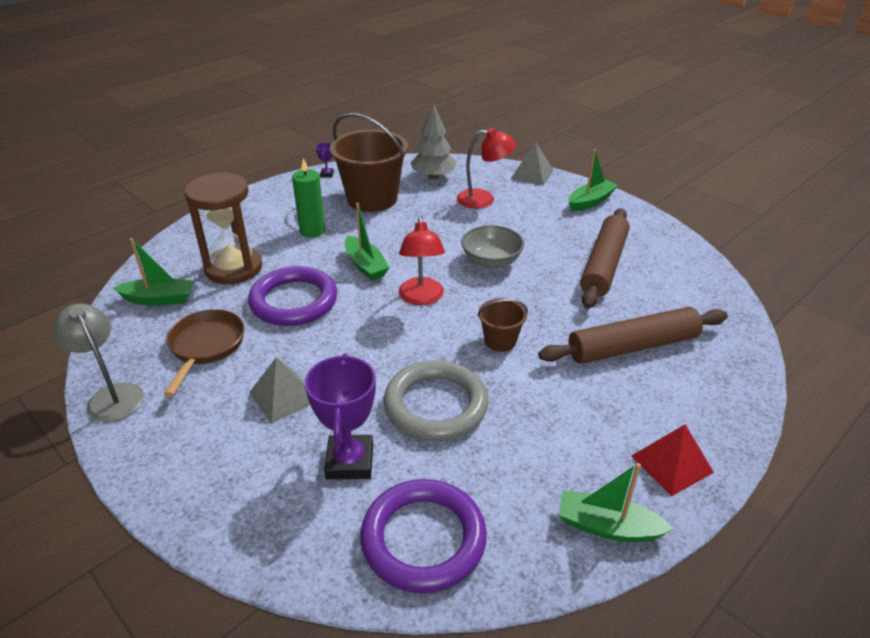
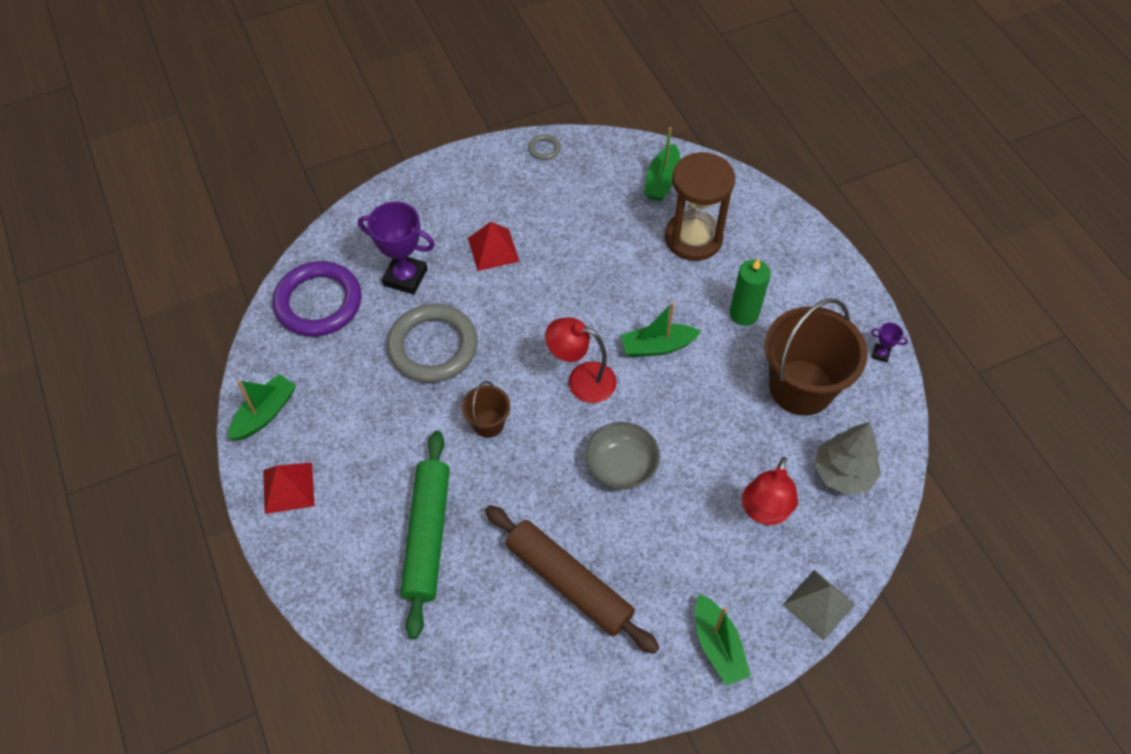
camera: 110 degrees right, 20 degrees up
grey lamp [52,303,144,422] -> grey ring [528,134,561,160]
brown pan [164,309,245,397] -> none
purple ring [248,266,337,326] -> none
grey pyramid [249,357,310,423] -> red pyramid [468,222,520,271]
brown rolling pin [538,307,728,364] -> green rolling pin [401,431,450,639]

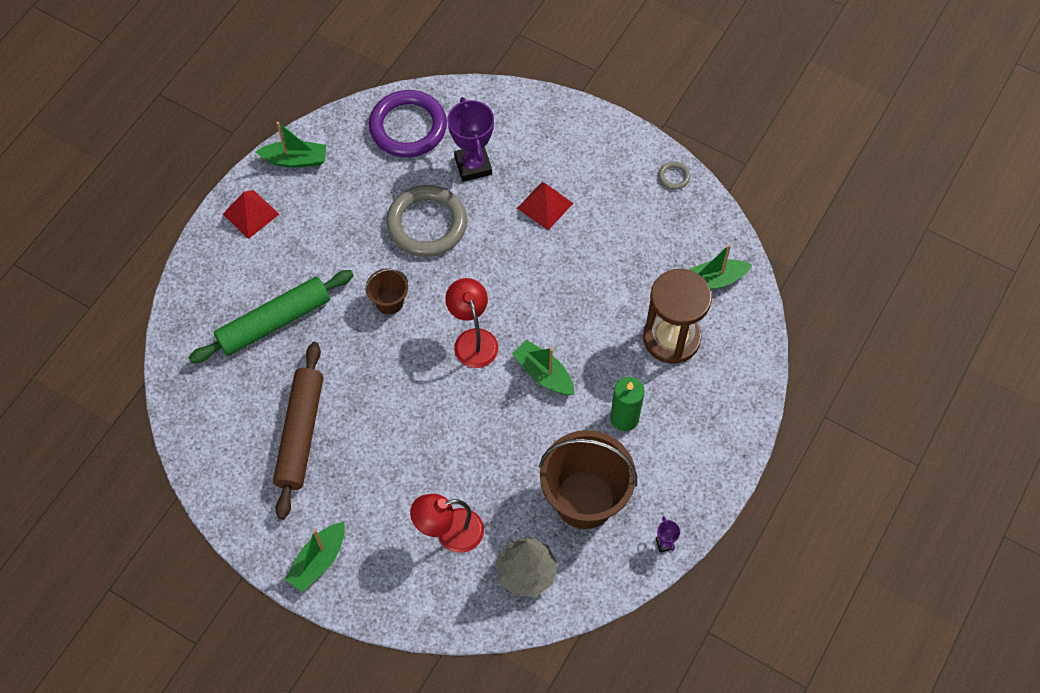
camera: 55 degrees right, 5 degrees up
grey bowl [585,422,660,490] -> none
grey pyramid [783,570,855,641] -> none

